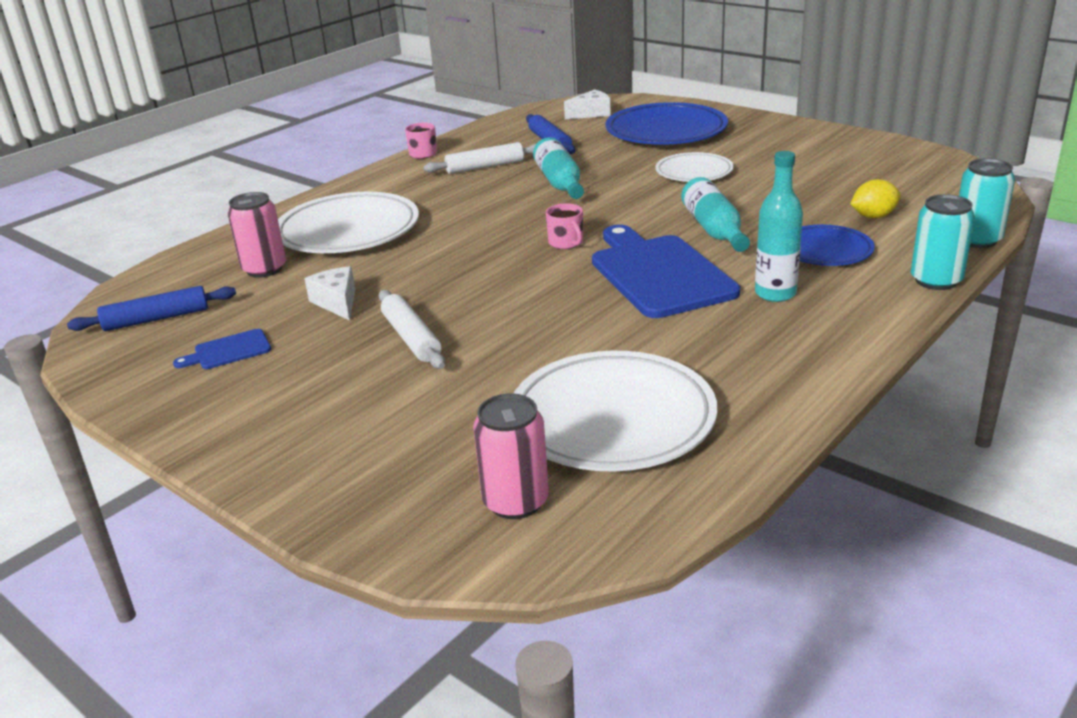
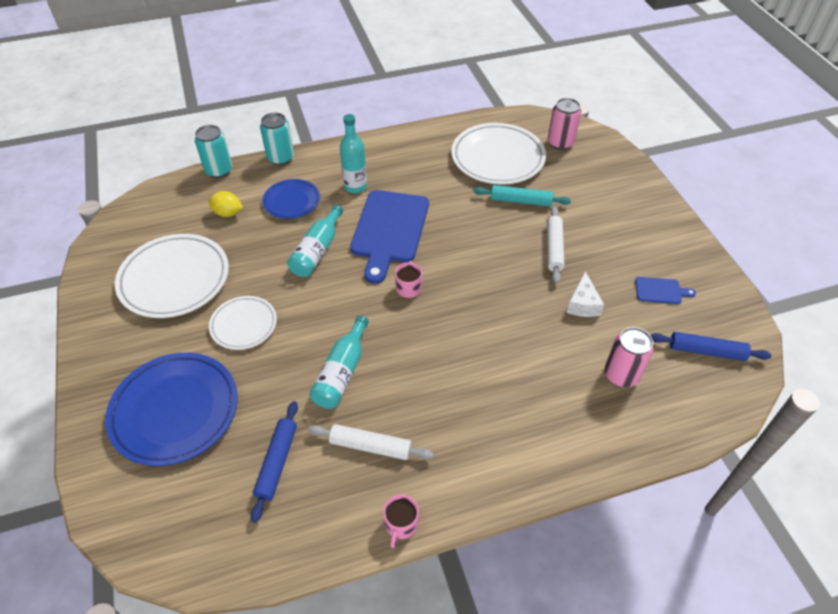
camera: 150 degrees left, 20 degrees up
white plate [278,192,419,253] -> white plate moved to [115,234,229,318]
white cheese [564,89,611,119] -> none
none -> turquoise rolling pin [473,185,571,207]

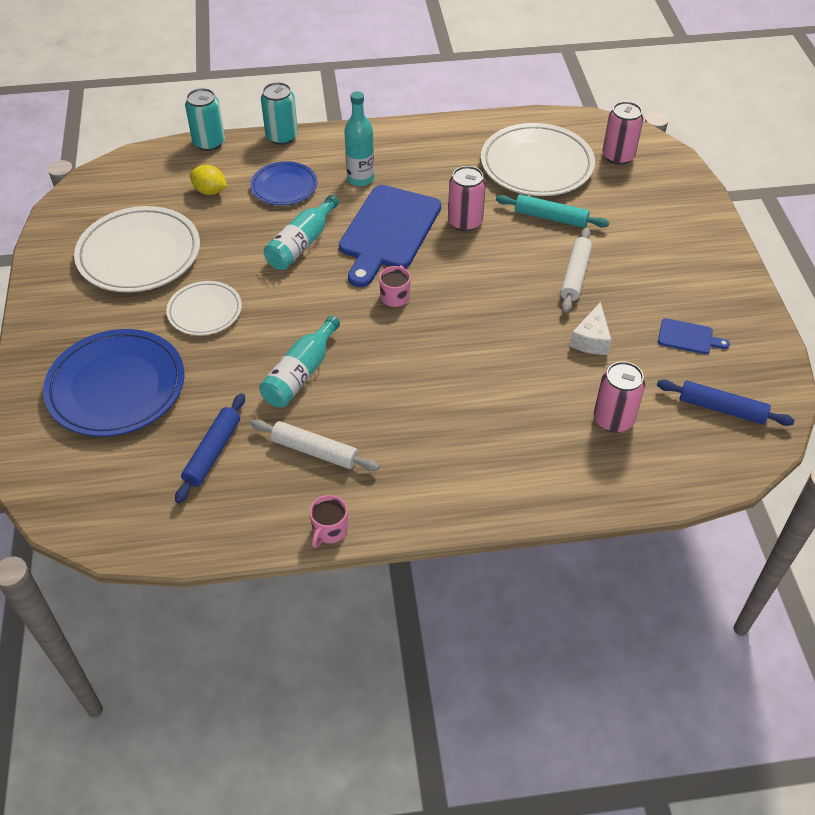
camera: 10 degrees right, 0 degrees up
none -> pink can [448,166,486,232]

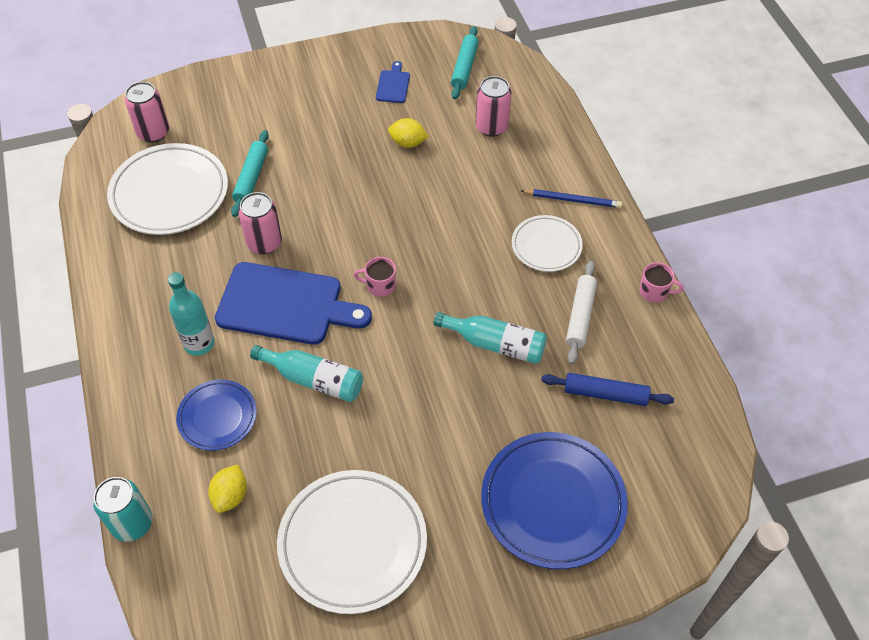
camera: 100 degrees left, 5 degrees up
white plate [166,281,242,335] -> white plate moved to [512,215,583,272]
turquoise can [261,82,298,145] -> none
white rolling pin [561,227,592,313] -> none
white cheese [570,302,612,355] -> yellow lemon [388,118,429,148]
blue rolling pin [657,380,795,426] -> turquoise rolling pin [451,26,479,99]
none -> blue pencil [520,189,622,208]

